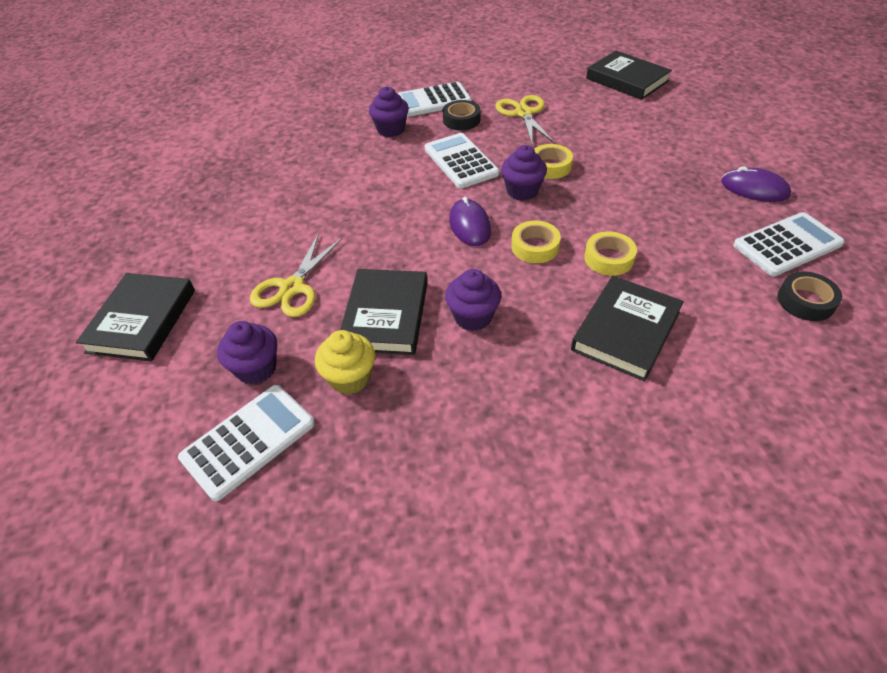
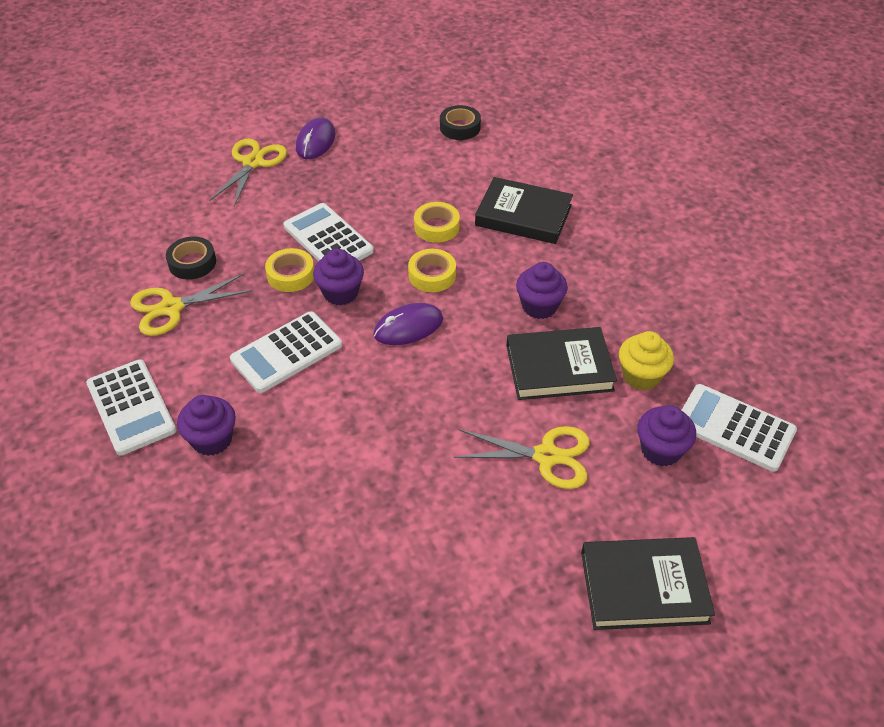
camera: 105 degrees left, 0 degrees up
black tape [443,100,481,130] -> black tape moved to [166,237,216,280]
black book [586,51,672,100] -> none
white calculator [733,212,845,276] -> white calculator moved to [283,203,374,261]
none -> yellow scissors [209,138,287,207]

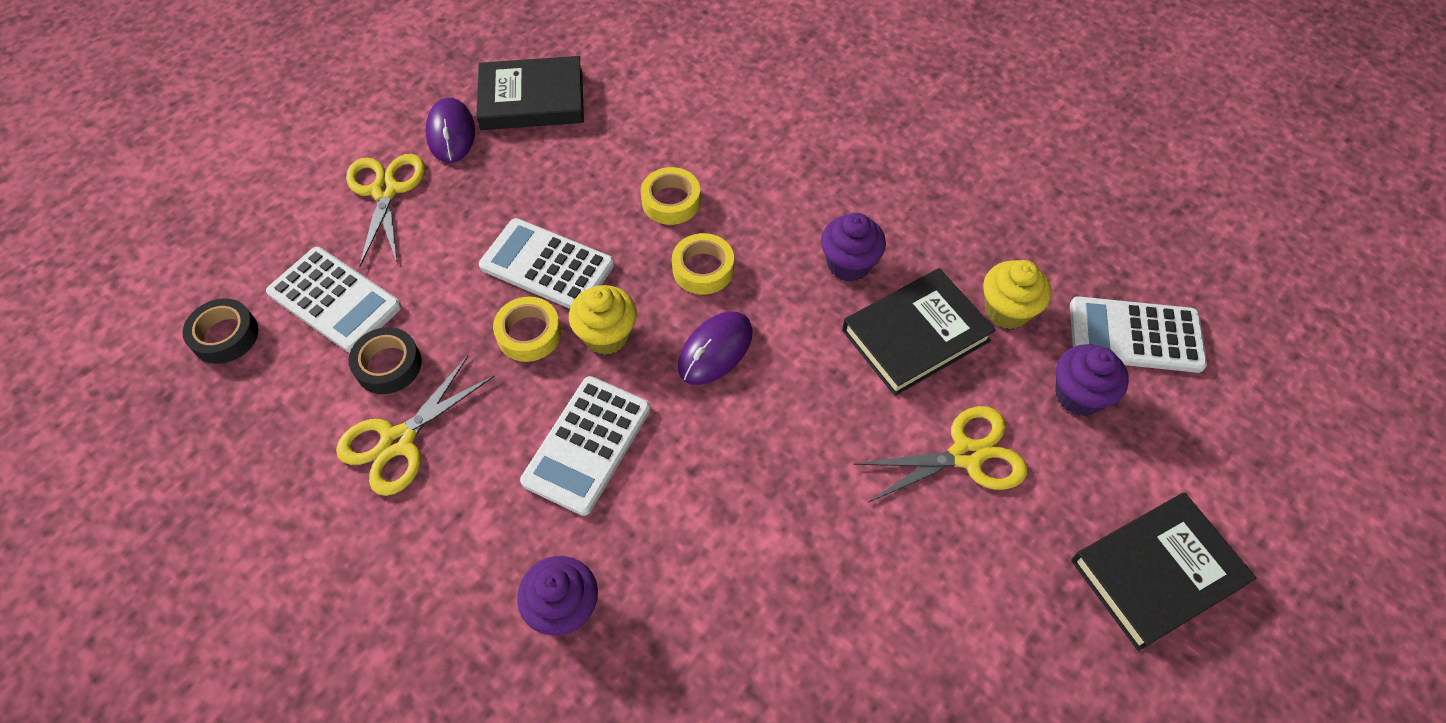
camera: 25 degrees left, 10 degrees up
white calculator [86,359,176,456] -> white calculator moved to [266,247,402,353]
purple cupcake [313,248,364,305] -> yellow cupcake [569,285,637,355]
black tape [440,105,481,140] -> black tape moved to [182,299,259,364]
black book [475,177,573,244] -> black book moved to [476,56,584,130]

